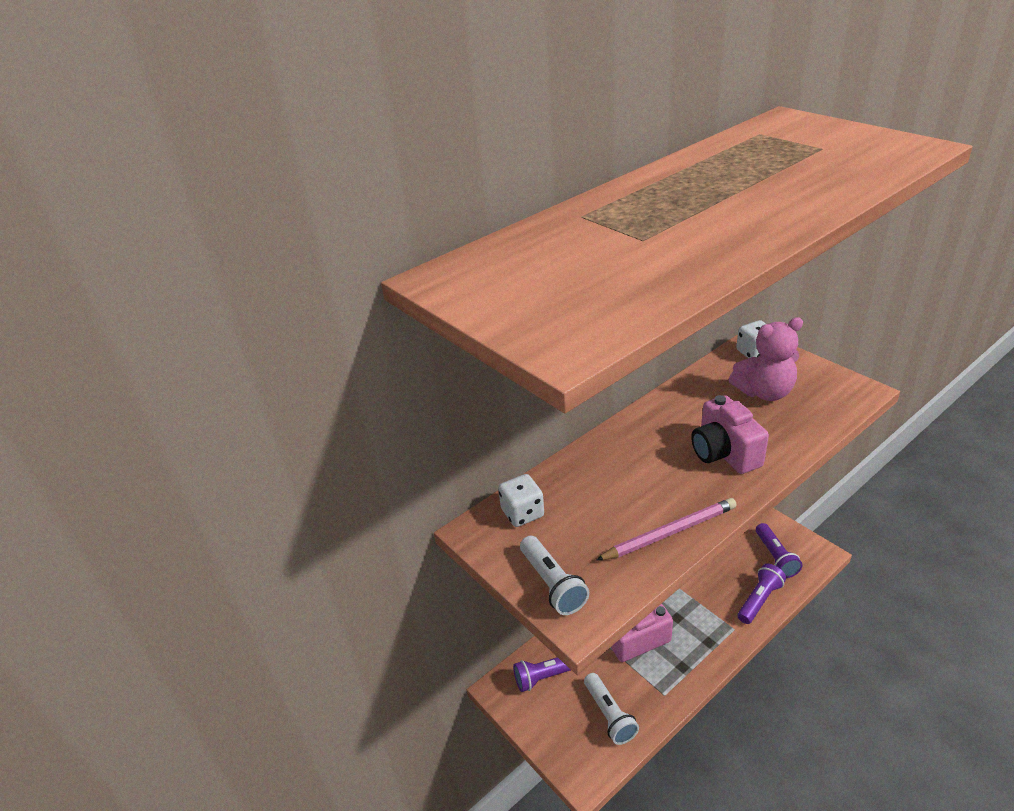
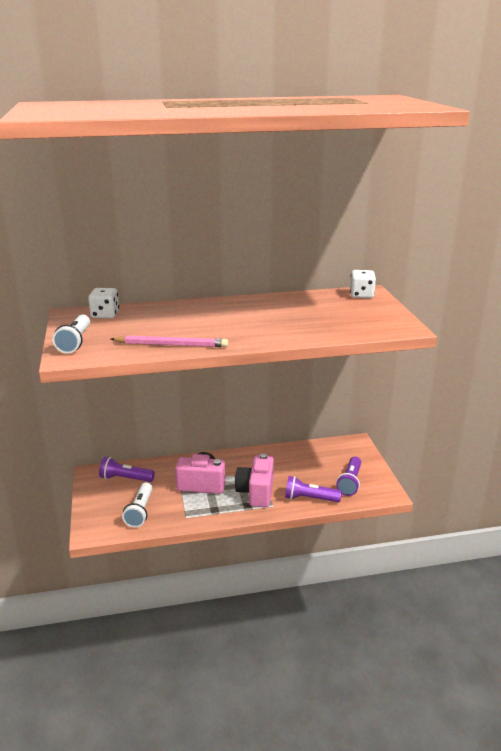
camera: 25 degrees right, 10 degrees down
pink camera [691,395,769,474] -> pink camera moved to [235,453,274,507]
pink teddy bear [729,317,803,401] -> none
purple flashlight [738,564,786,624] -> purple flashlight turned 150 degrees counterclockwise [285,476,342,502]

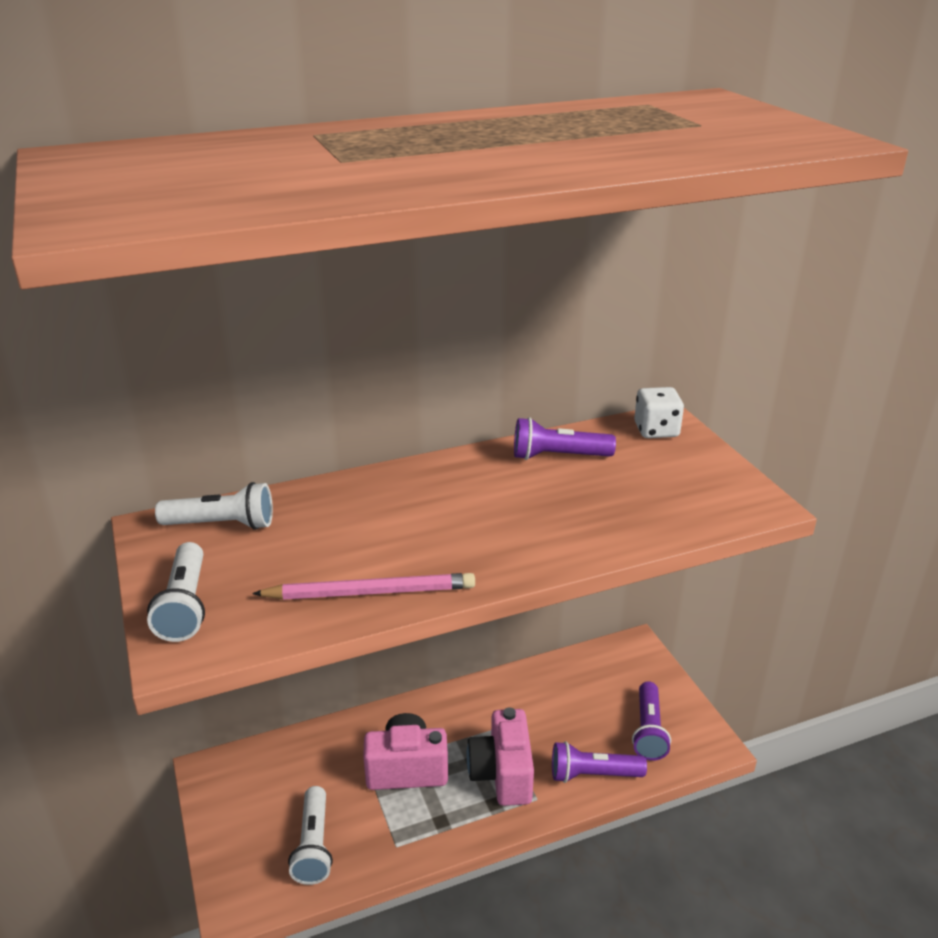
camera: 10 degrees left, 5 degrees up
white dice [88,288,119,318] -> white flashlight [155,482,273,530]
purple flashlight [99,457,155,482] -> purple flashlight moved to [514,417,616,460]

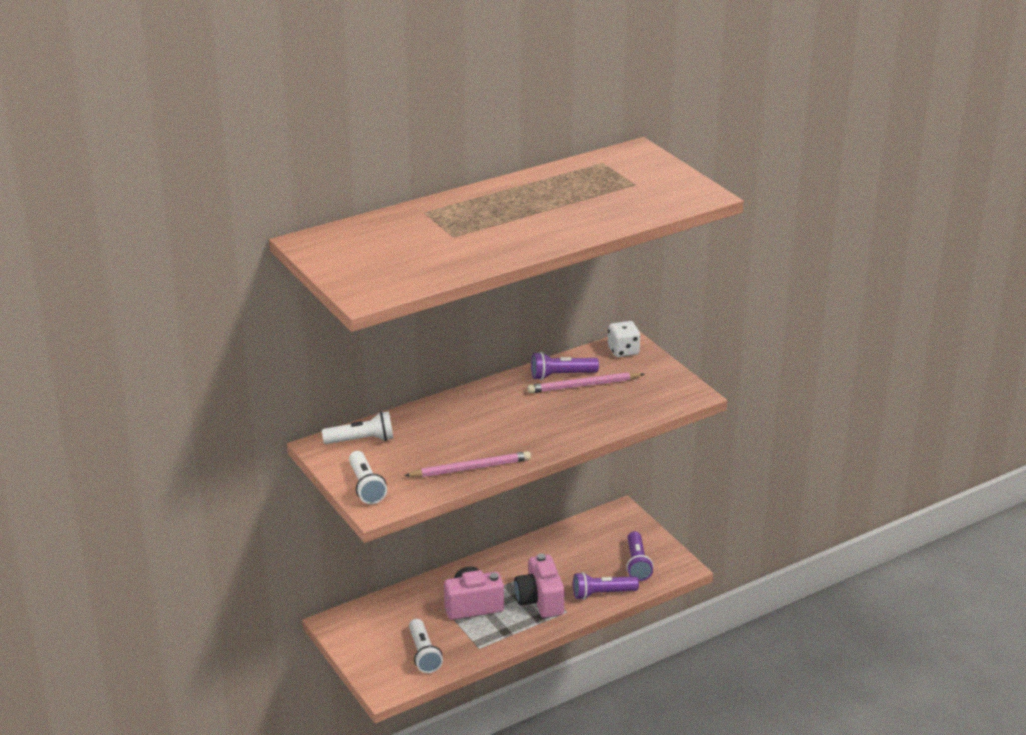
camera: 10 degrees left, 0 degrees up
none -> pink pencil [527,372,645,393]

